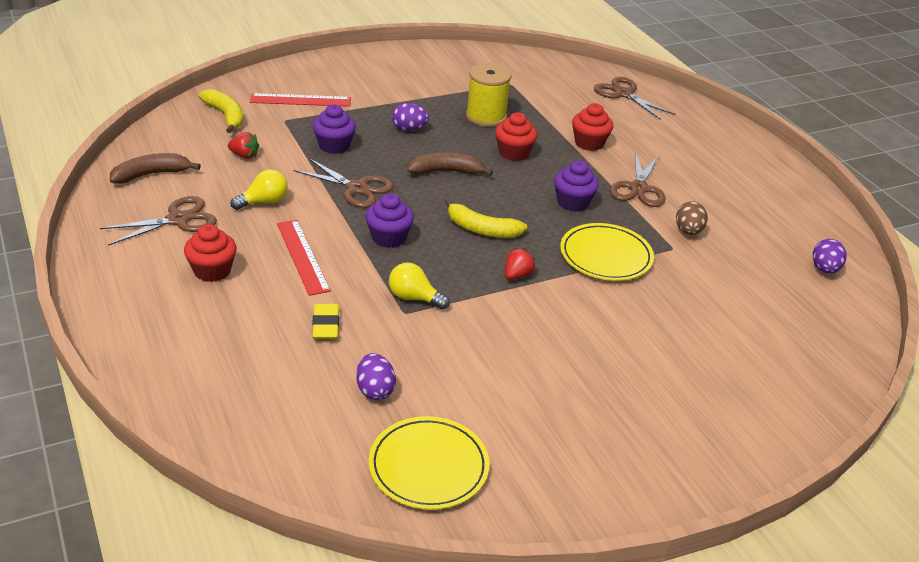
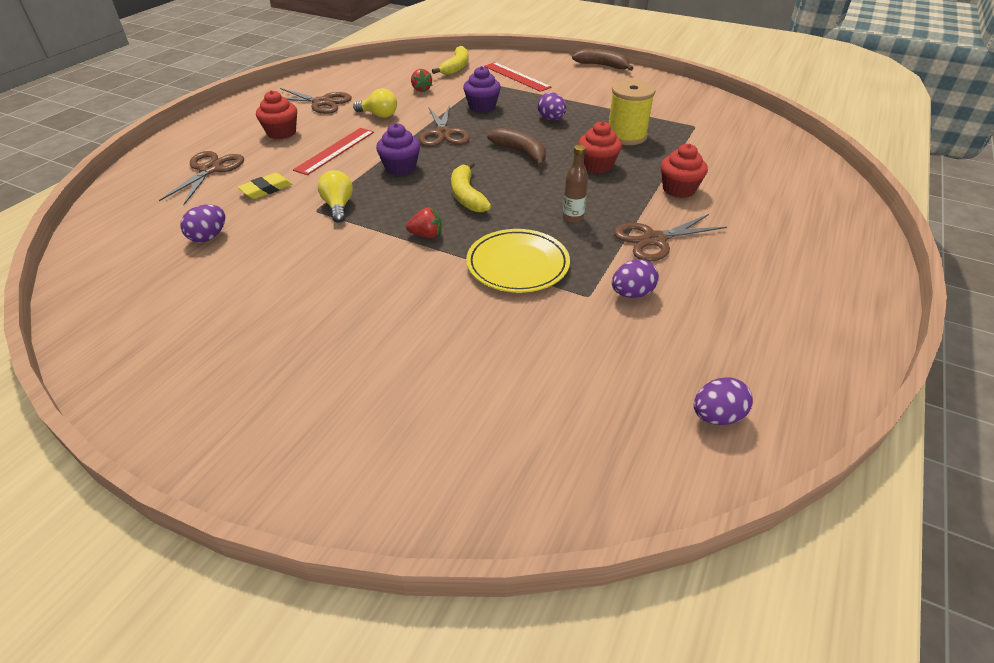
camera: 55 degrees right, 5 degrees up
brown banana [110,153,201,184] -> brown banana moved to [572,49,633,71]
yellow plate [369,416,489,510] -> none
purple cupcake [554,160,599,212] -> brown bottle [563,145,588,223]
brown scissors [594,77,676,120] -> brown scissors moved to [159,151,244,205]
brown egg [676,202,708,235] -> purple egg [612,259,659,298]

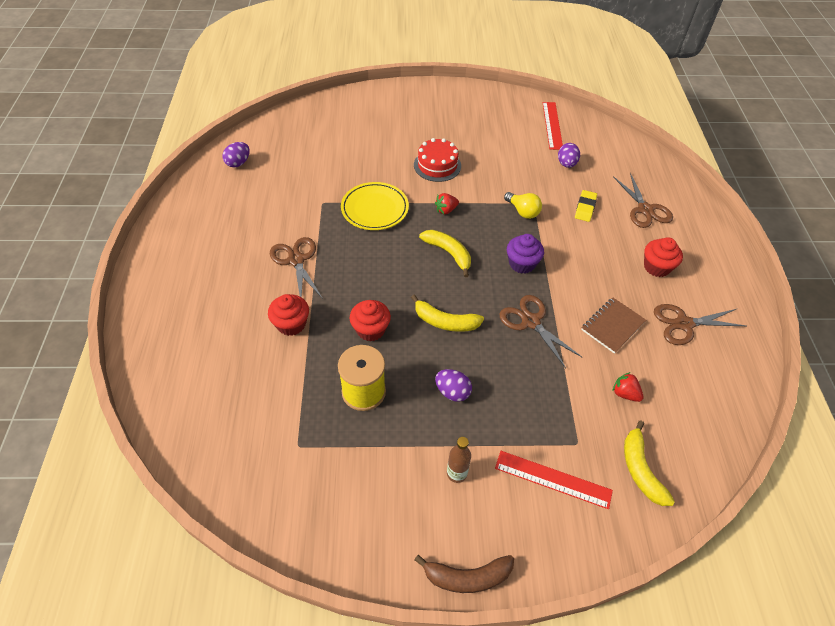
camera: 150 degrees right, 10 degrees up
red ruler [293,128,374,175] -> red ruler moved to [542,102,563,150]
yellow light bulb [353,88,397,118] -> brown notebook [581,298,646,354]
purple cupcake [463,66,501,113] -> none
brown banana [487,128,546,167] -> yellow banana [411,295,484,332]
brown bottle [563,145,588,223] -> brown bottle moved to [447,437,471,483]
purple egg [612,259,659,298] -> none
brown scissors [614,214,727,261] -> brown scissors turned 60 degrees counterclockwise [270,237,323,299]
none -> red cake [414,138,461,182]

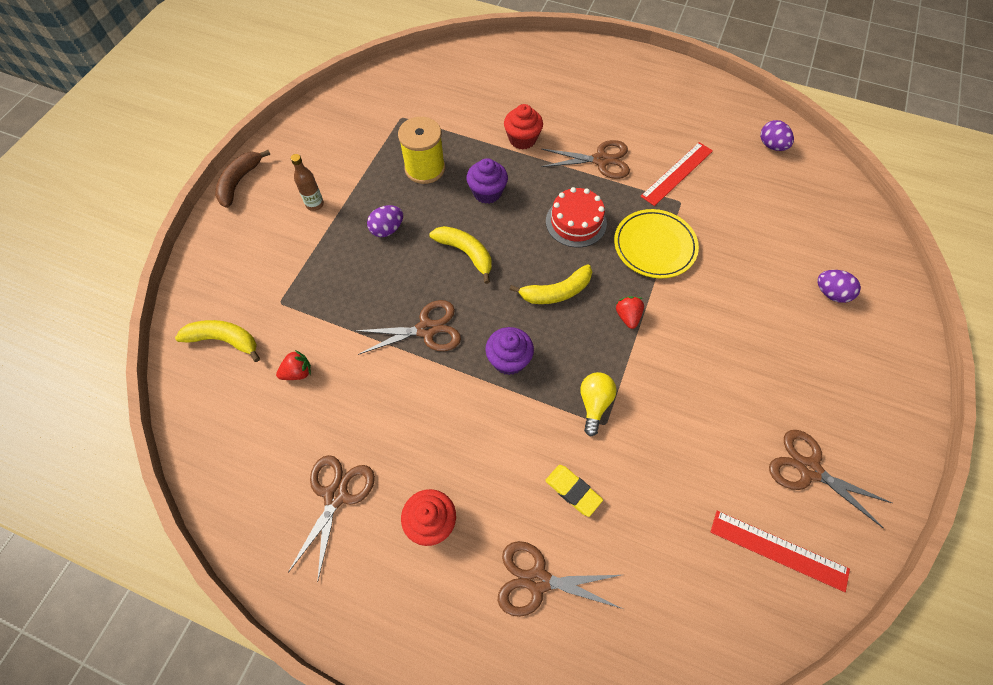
camera: 115 degrees right, 10 degrees up
red cupcake [350,300,391,341] -> purple cupcake [466,158,508,204]
yellow banana [411,295,484,332] -> yellow banana turned 90 degrees clockwise [429,226,492,284]
red cake [414,138,461,182] -> red cake moved to [546,187,607,247]
red ruler [495,451,613,509] -> red ruler moved to [640,142,713,206]
yellow light bulb [504,192,542,219] -> yellow light bulb turned 120 degrees clockwise [580,372,617,437]
purple egg [558,143,580,168] -> purple egg moved to [817,270,861,303]
brown notebook [581,298,646,354] -> none
none -> brown scissors [769,430,892,528]

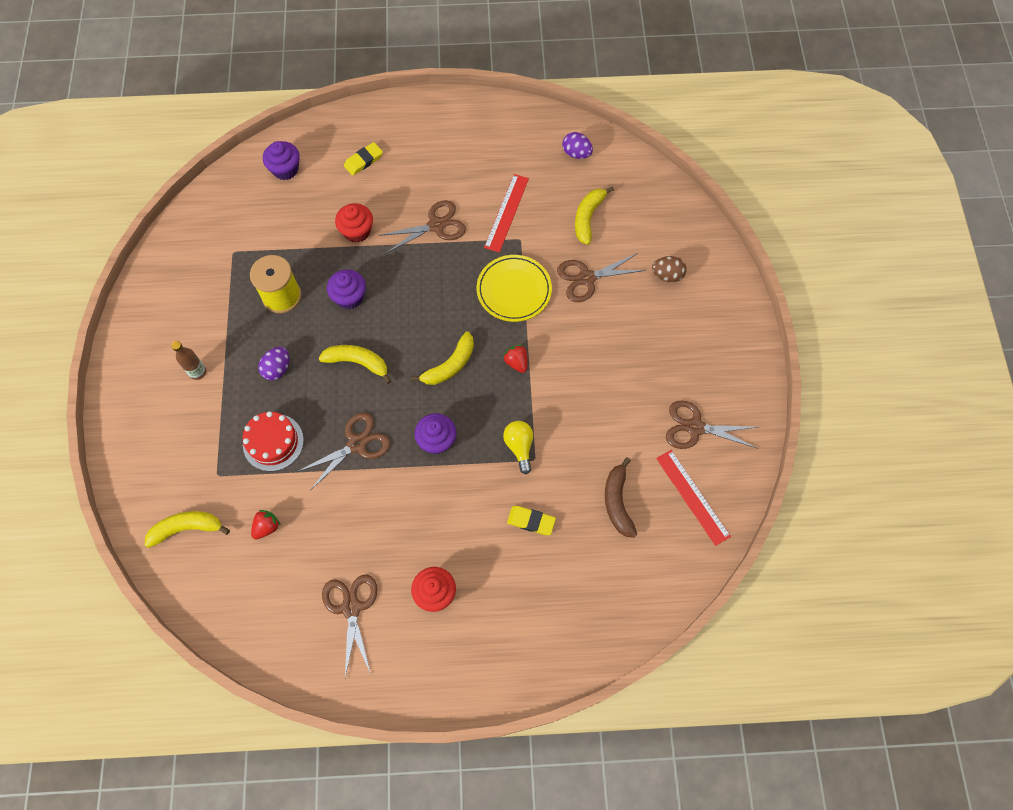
camera: 25 degrees left, 5 degrees up
brown banana [215,150,271,208] -> brown banana moved to [605,457,637,538]
brown scissors [498,541,623,617] -> brown scissors moved to [557,253,646,302]
red cake [546,187,607,247] -> red cake moved to [242,411,304,471]
red ruler [711,511,850,592] -> red ruler turned 60 degrees clockwise [656,450,731,546]
purple egg [817,270,861,303] -> brown egg [652,256,687,282]
none -> purple cupcake [263,141,300,180]
none -> yellow eraser [344,142,383,176]
none -> yellow banana [575,186,614,245]

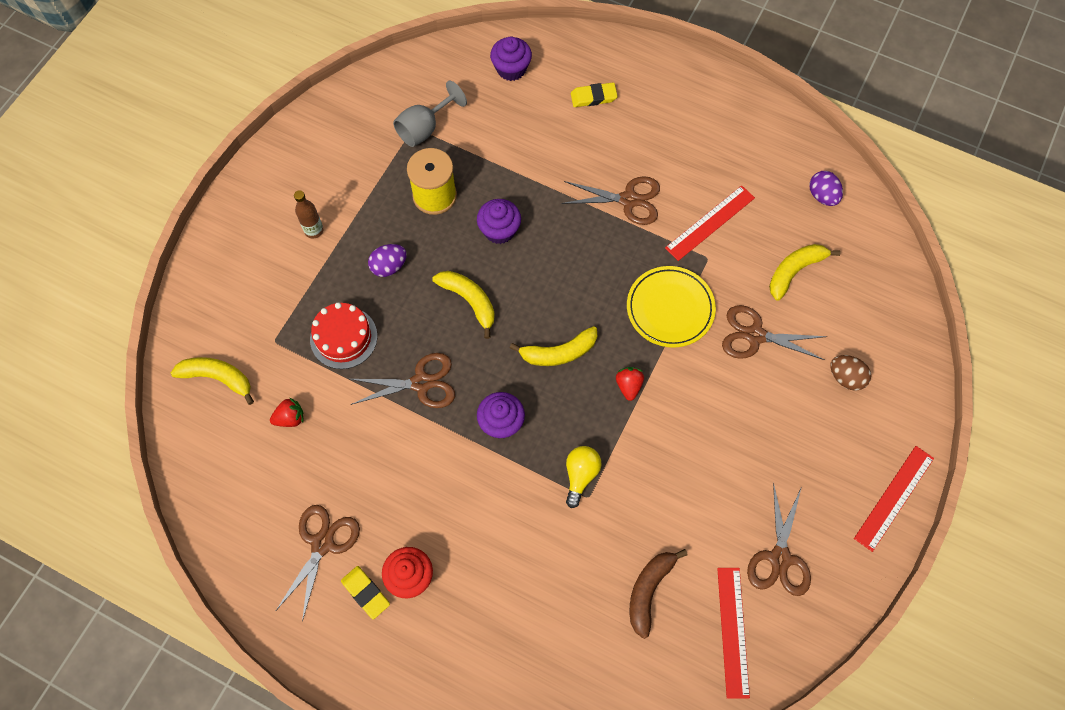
camera: 30 degrees right, 0 degrees up
red cupcake [335,203,373,243] -> none
yellow eraser [507,506,556,535] -> yellow eraser moved to [341,566,390,619]
brown scissors [666,400,757,449] -> brown scissors turned 120 degrees counterclockwise [747,482,811,596]
none -> grey goblet [393,80,467,147]
none -> red ruler [854,446,934,552]

